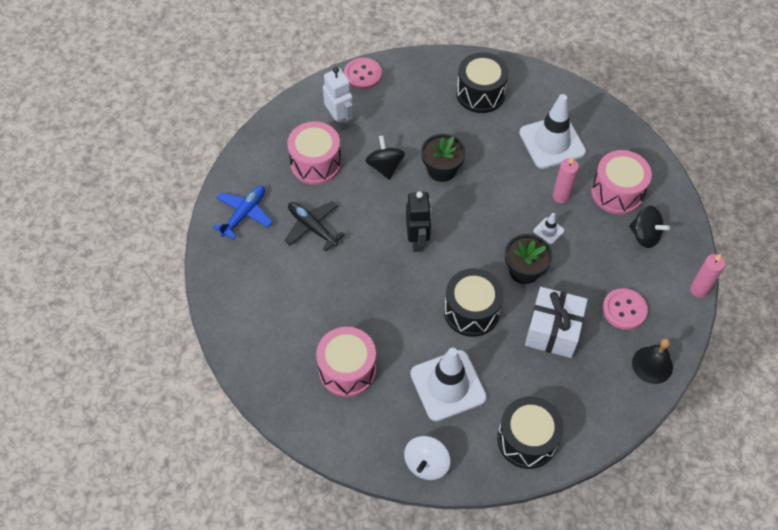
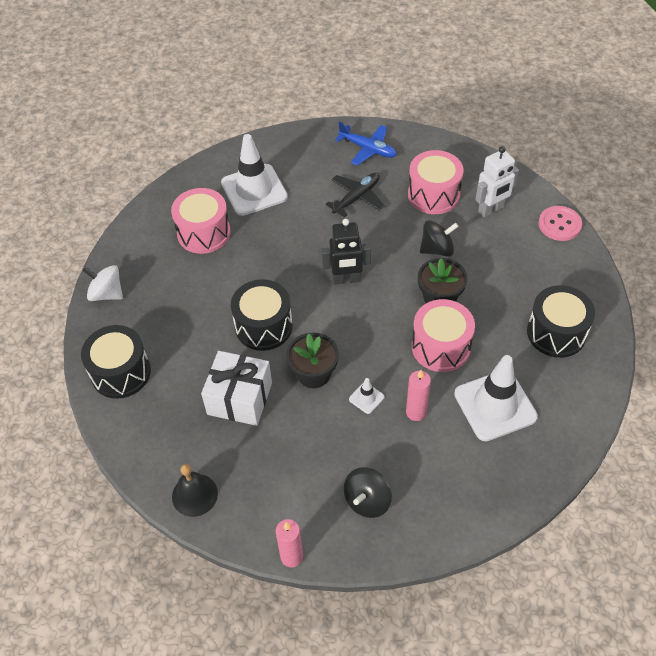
camera: 90 degrees right, 5 degrees down
white traffic cone [410,348,487,421] -> white traffic cone moved to [221,134,288,216]
pink drum [591,150,652,214] -> pink drum moved to [412,299,475,372]
pink button [603,288,648,330] -> none

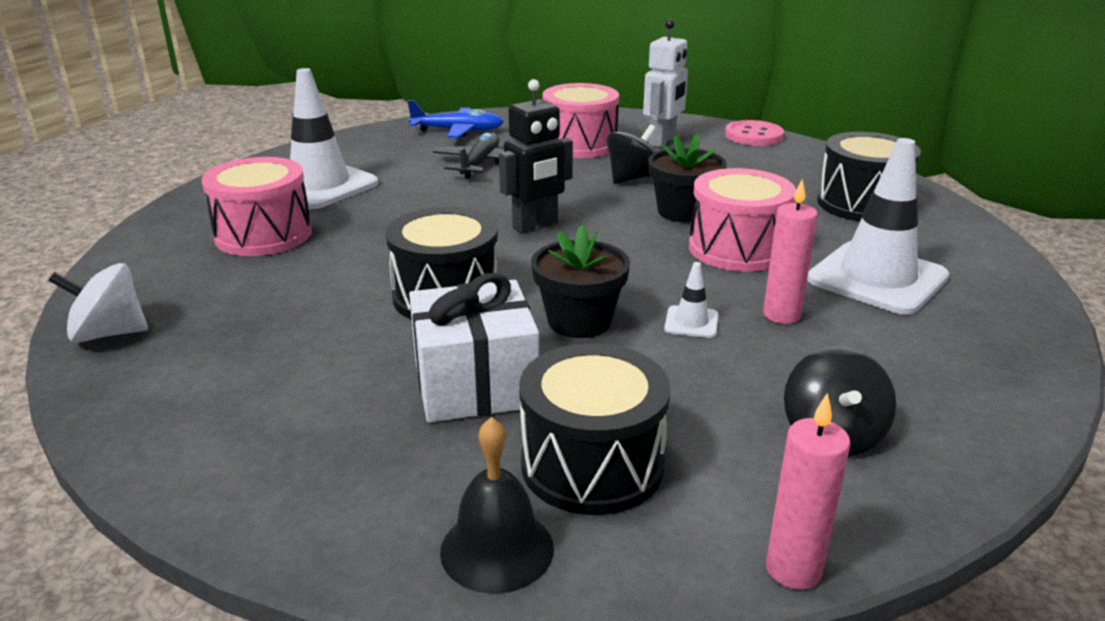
camera: 30 degrees left, 25 degrees down
black drum [81,325,151,399] -> black drum moved to [519,343,671,515]

